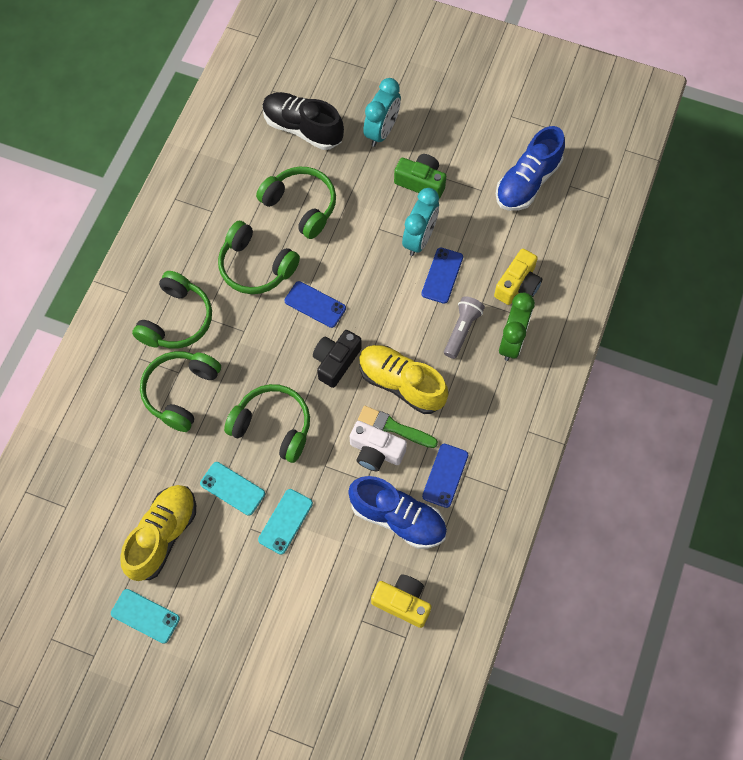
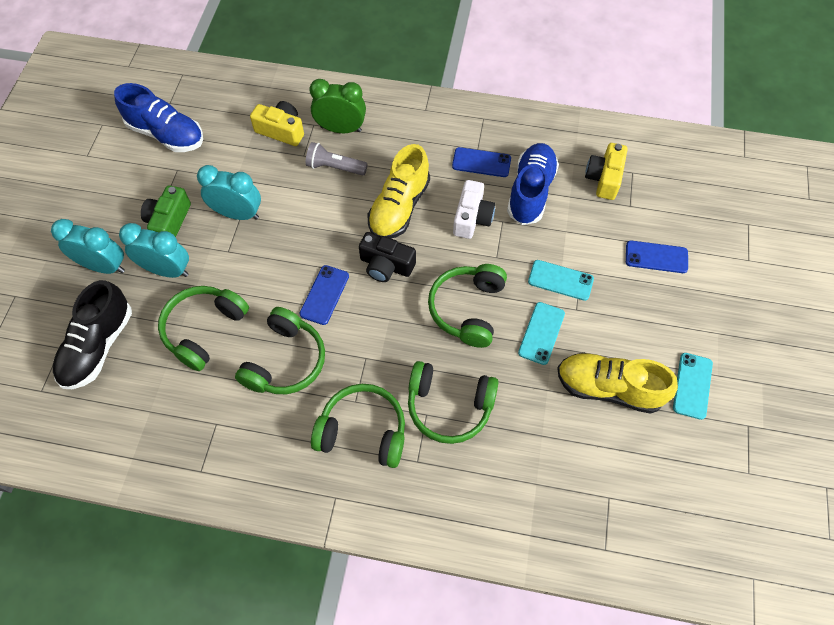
camera: 100 degrees left, 5 degrees down
green brush [358,406,438,448] -> none
blue phone [421,247,463,304] -> blue phone moved to [626,240,688,273]
none -> turquoise clock [119,223,189,278]

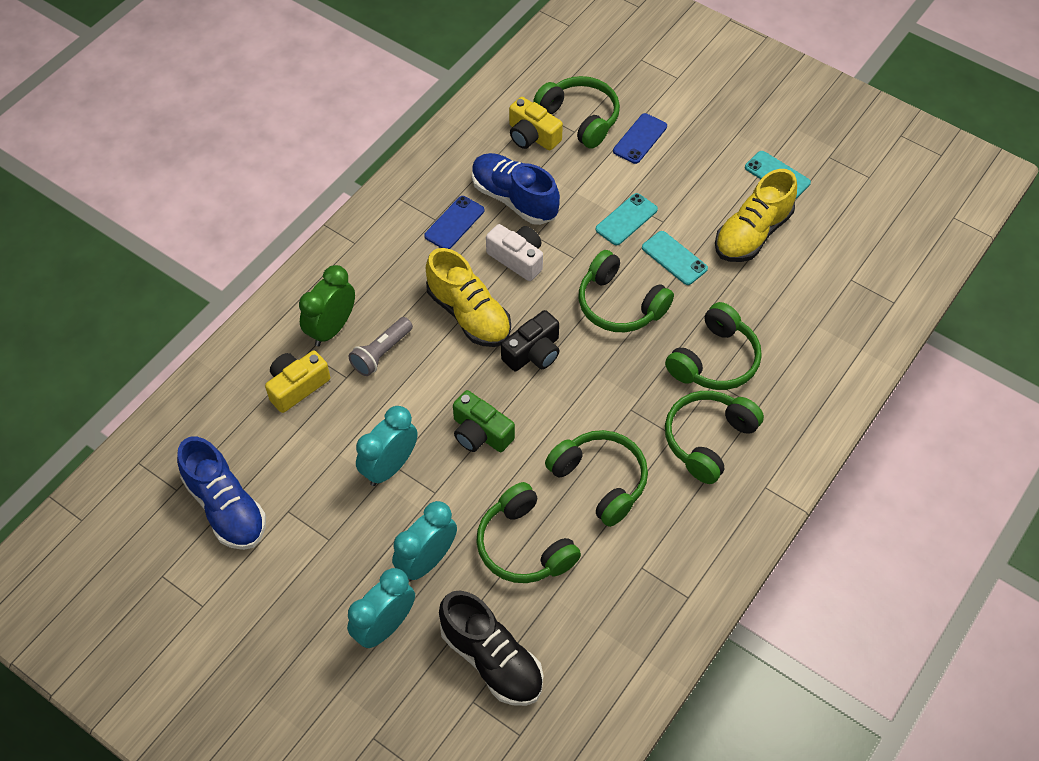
camera: 65 degrees left, 5 degrees down
blue shoe [114,83,203,152] -> blue shoe turned 90 degrees clockwise [177,437,266,550]
green camera [141,185,191,237] -> green camera moved to [453,390,515,452]
blue phone [300,265,349,325] -> none
none -> green headphones [533,76,620,149]

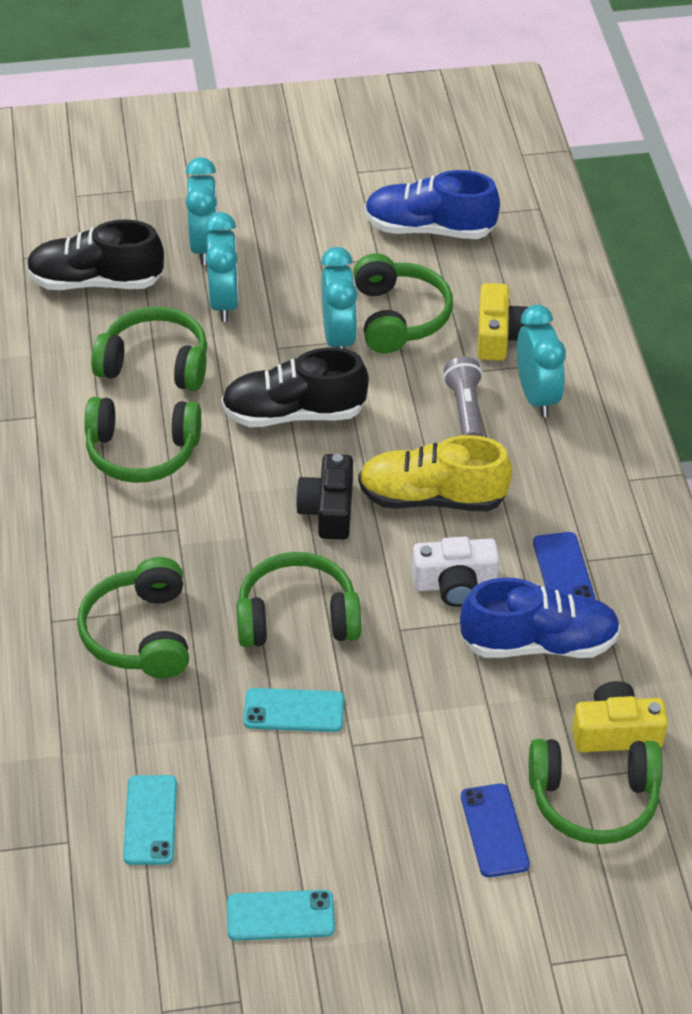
camera: 135 degrees right, 10 degrees down
green clock [299,265,355,346] -> turquoise clock [517,305,566,418]
green camera [453,390,515,452] -> black shoe [221,347,369,427]
turquoise phone [595,193,658,245] -> turquoise phone moved to [123,775,177,865]
green headphones [665,391,764,484] -> green headphones moved to [353,253,453,353]
yellow shoe [715,169,797,262] -> none

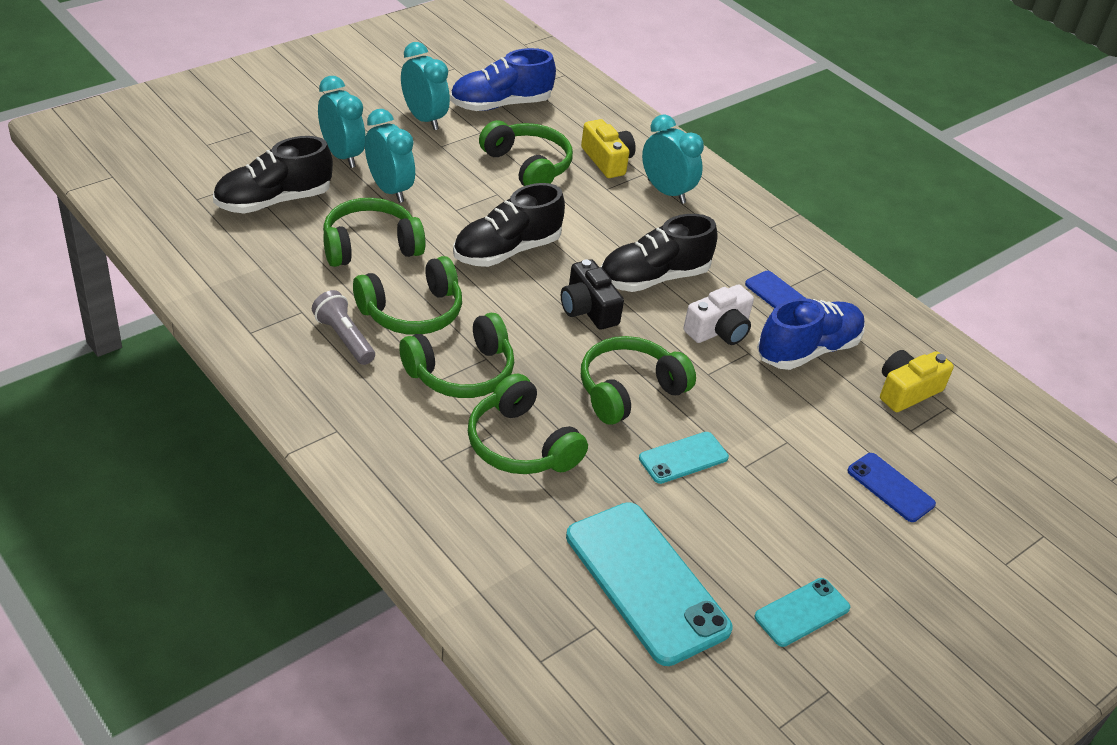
camera: 35 degrees left, 5 degrees down
turquoise phone [123,775,177,865] -> turquoise phone [566,502,733,666], size x1.96
turquoise clock [321,247,357,349] -> turquoise clock moved to [401,42,450,130]
yellow shoe [358,435,512,511] -> black shoe [601,214,718,292]
grey flashlight [443,357,483,437] -> grey flashlight moved to [312,290,375,365]
green headphones [529,739,662,844] -> green headphones moved to [399,313,514,398]

